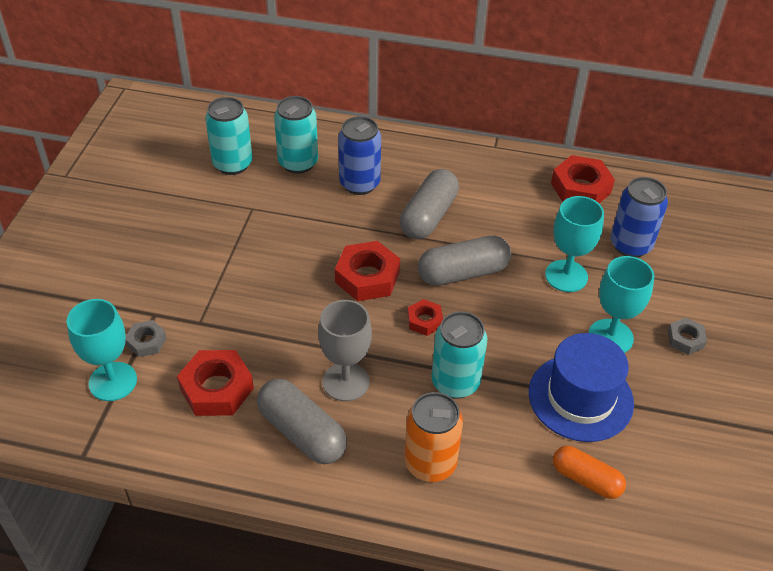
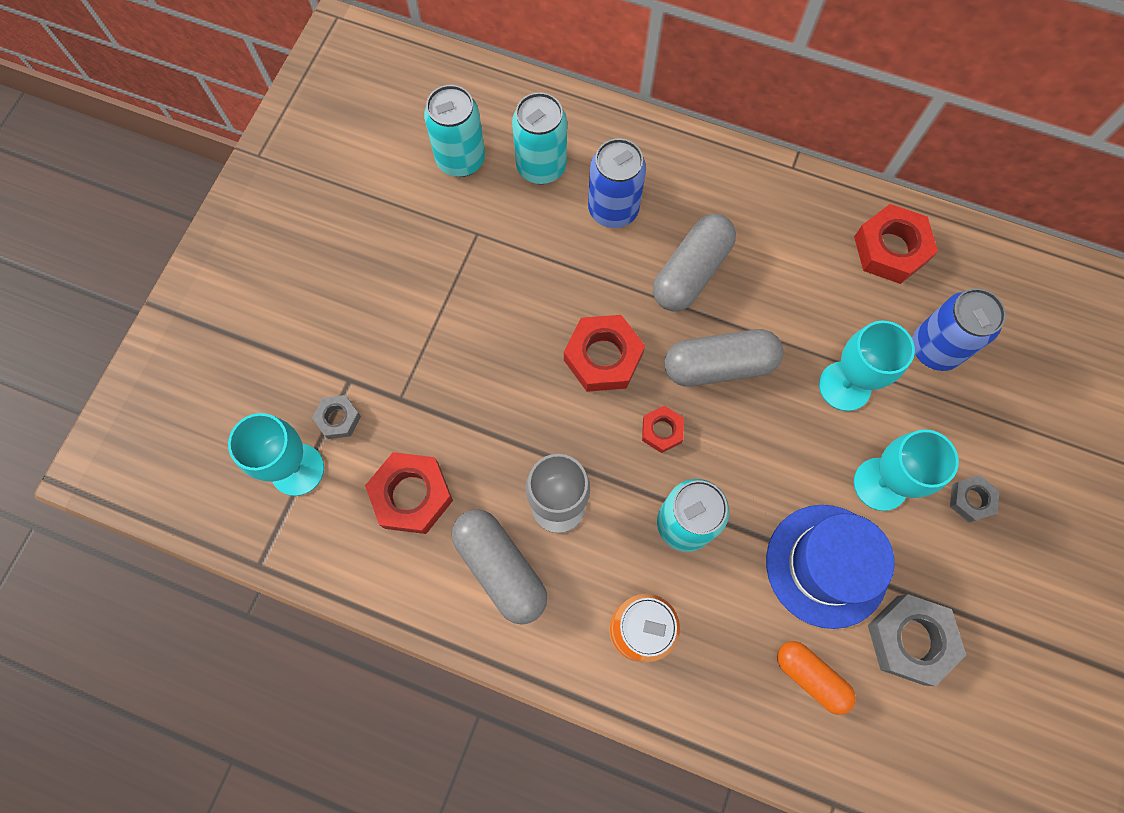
camera: 10 degrees right, 25 degrees up
none -> grey nut [868,594,966,686]

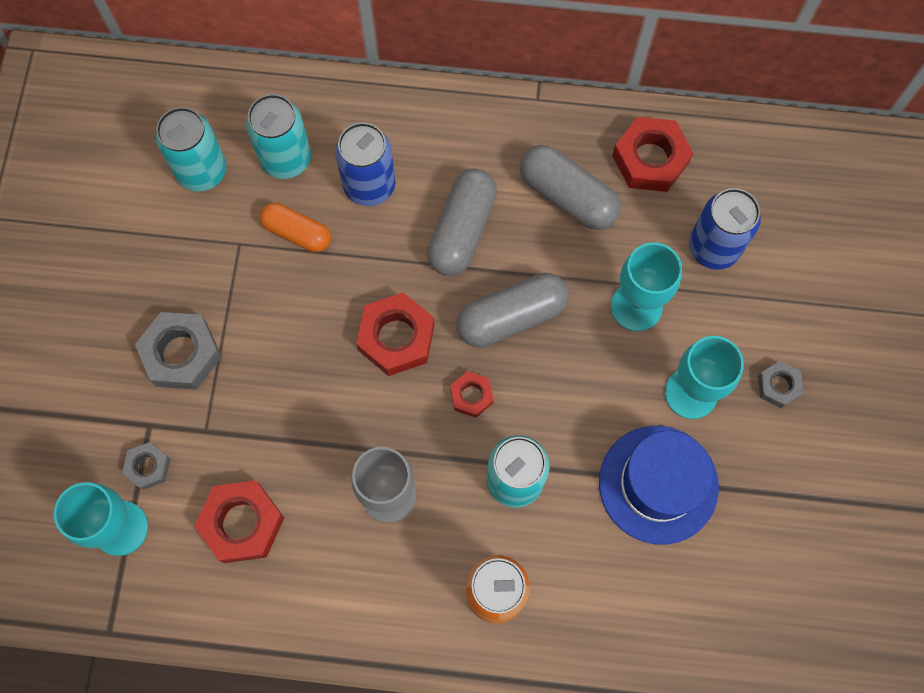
camera: 15 degrees left, 0 degrees up
grey capsule [452,509,547,625] -> grey capsule moved to [519,145,621,230]
orange capsule [777,641,856,715] -> orange capsule moved to [260,203,331,252]
grey nut [868,594,966,686] -> grey nut moved to [135,312,222,390]

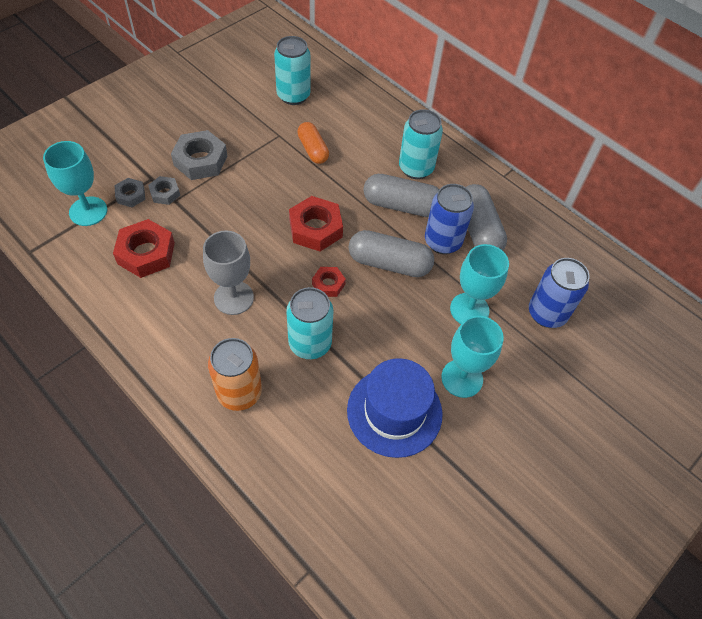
camera: 35 degrees right, 15 degrees down
turquoise can [246,94,311,179] -> turquoise can moved to [399,109,443,179]
blue can [335,122,396,206] -> blue can moved to [425,184,474,254]
grey capsule [427,168,497,276] -> grey capsule turned 45 degrees clockwise [363,174,439,217]
red nut [612,117,693,192] -> none
grey nut [758,361,803,408] -> grey nut moved to [148,176,180,205]

